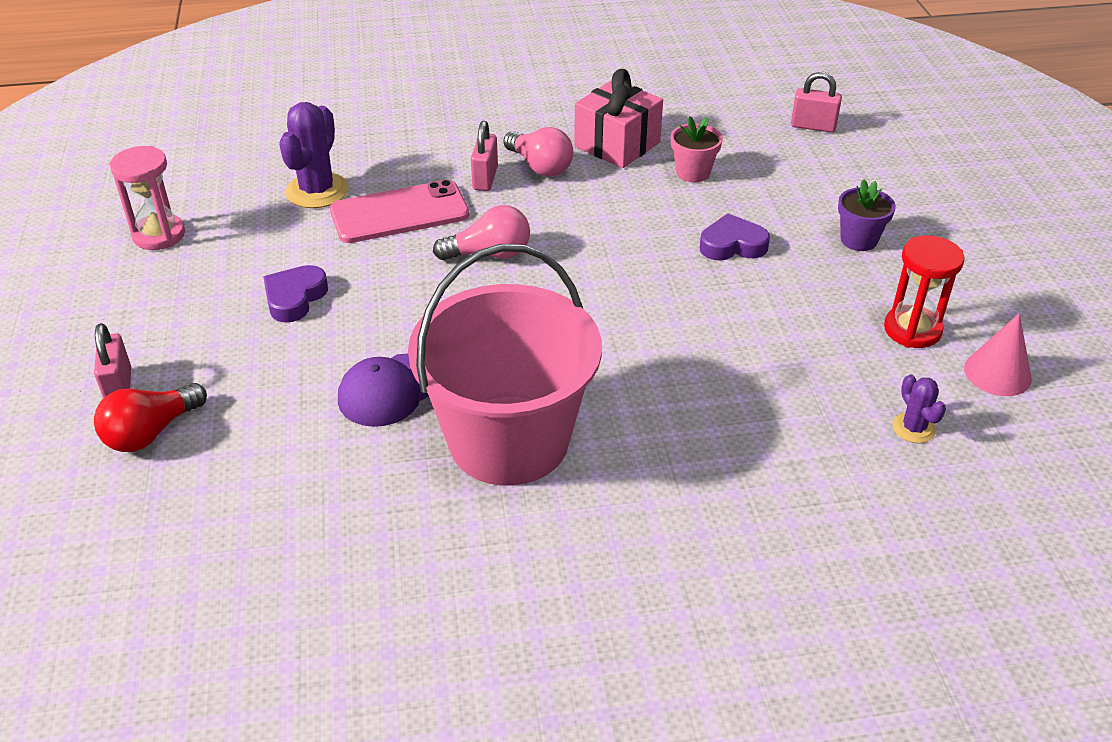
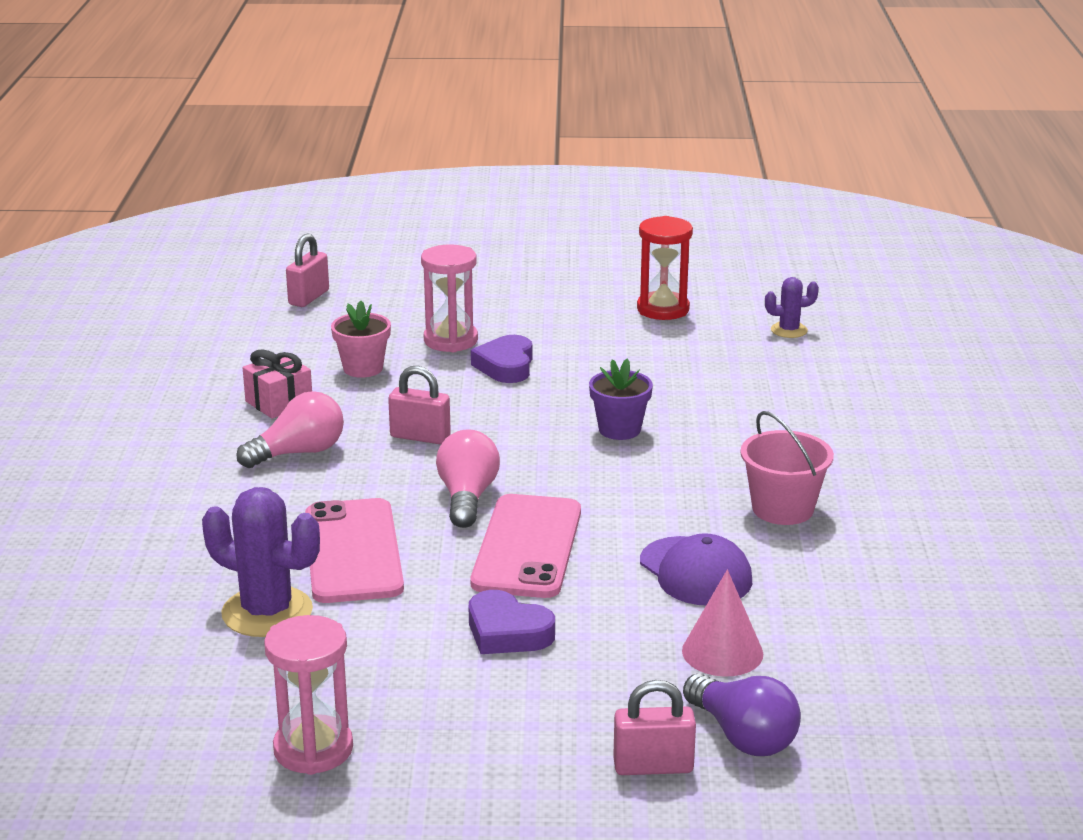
camera: 80 degrees left, 15 degrees down
red light bulb [94,383,207,452] -> purple light bulb [683,673,801,756]
pink bucket [408,244,602,486] -> pink bucket [740,411,834,525], size x0.49
pink padlock [471,121,498,191] -> pink padlock moved to [388,366,451,444]
pink gift [574,69,663,168] -> pink gift [243,350,312,419], size x0.63
purple flower pot [838,180,896,251] -> purple flower pot moved to [589,358,653,440]
pink cone [964,313,1032,396] -> pink cone moved to [682,570,763,677]
none -> pink hourglass [421,245,478,352]
none -> pink phone [471,494,581,598]

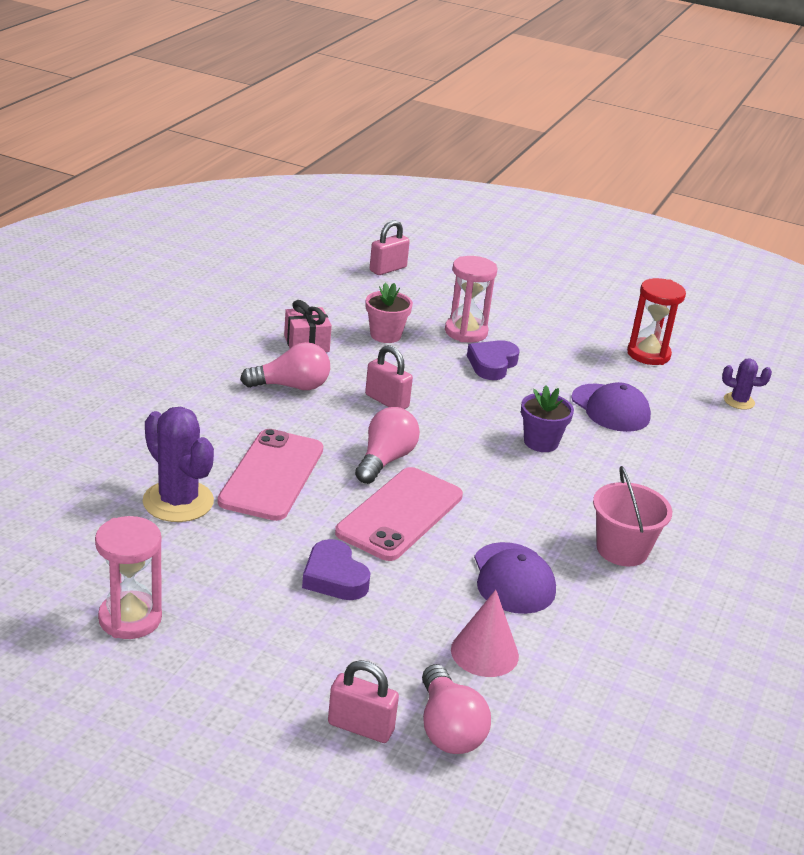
camera: 20 degrees right, 5 degrees up
purple light bulb [683,673,801,756] -> pink light bulb [422,664,491,754]
none -> purple cap [571,382,651,432]

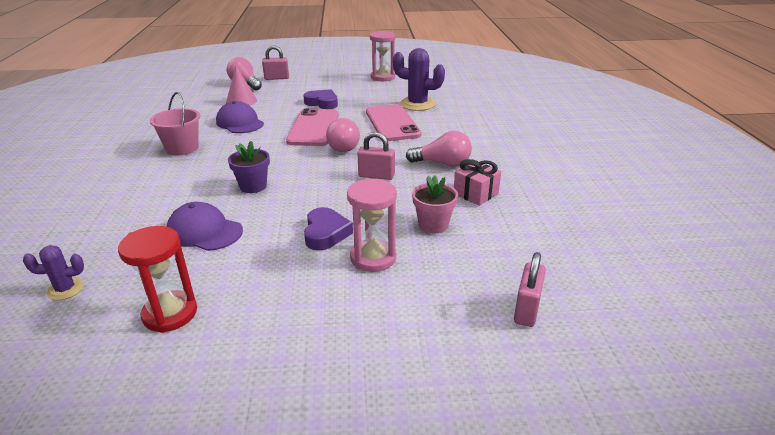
camera: 155 degrees right, 0 degrees up
pink light bulb [240,342,330,390] -> pink light bulb turned 135 degrees counterclockwise [406,131,472,167]

